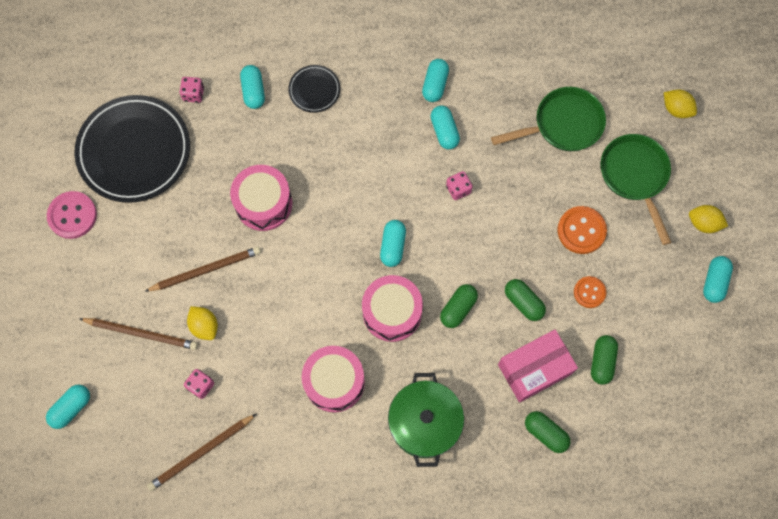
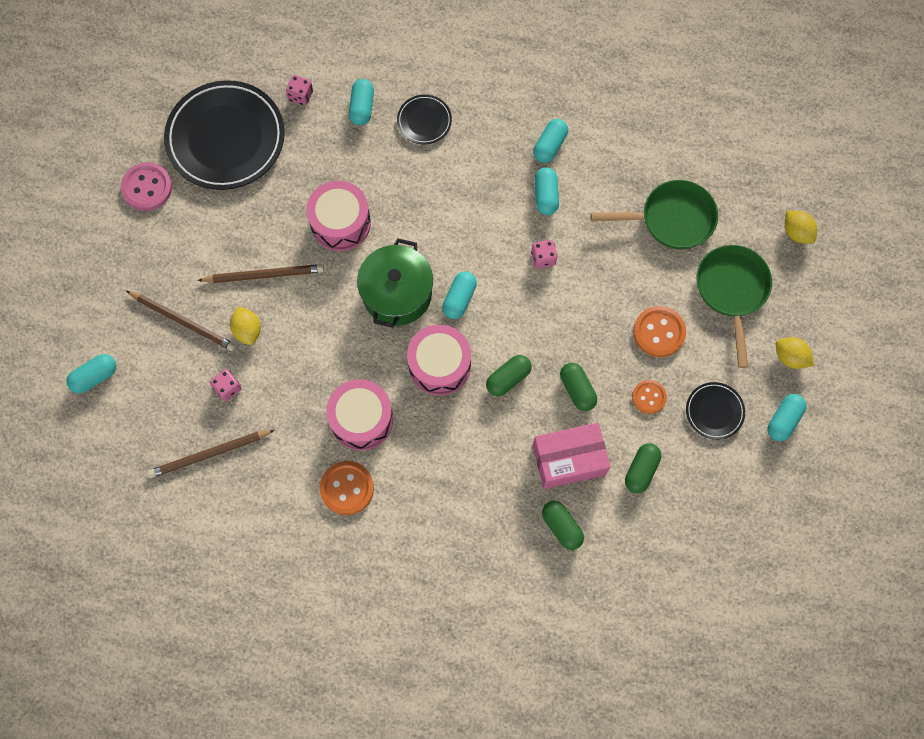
camera: 15 degrees right, 0 degrees up
green pot [388,373,464,467] -> green pot moved to [357,238,433,328]
none -> orange button [319,461,374,515]
none -> black plate [686,382,745,440]

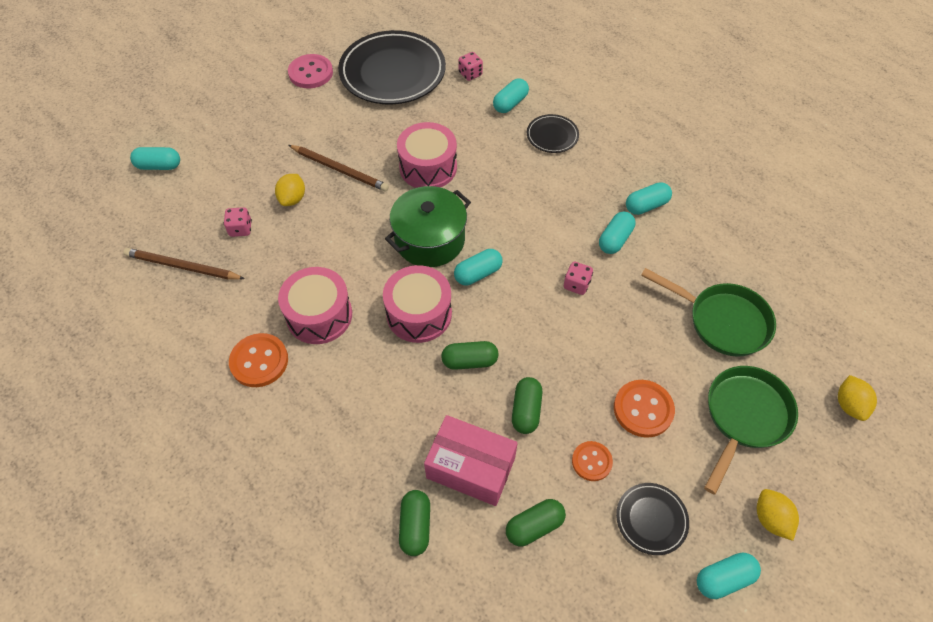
camera: 35 degrees right, 15 degrees down
brown pencil [126,291,236,351] -> none

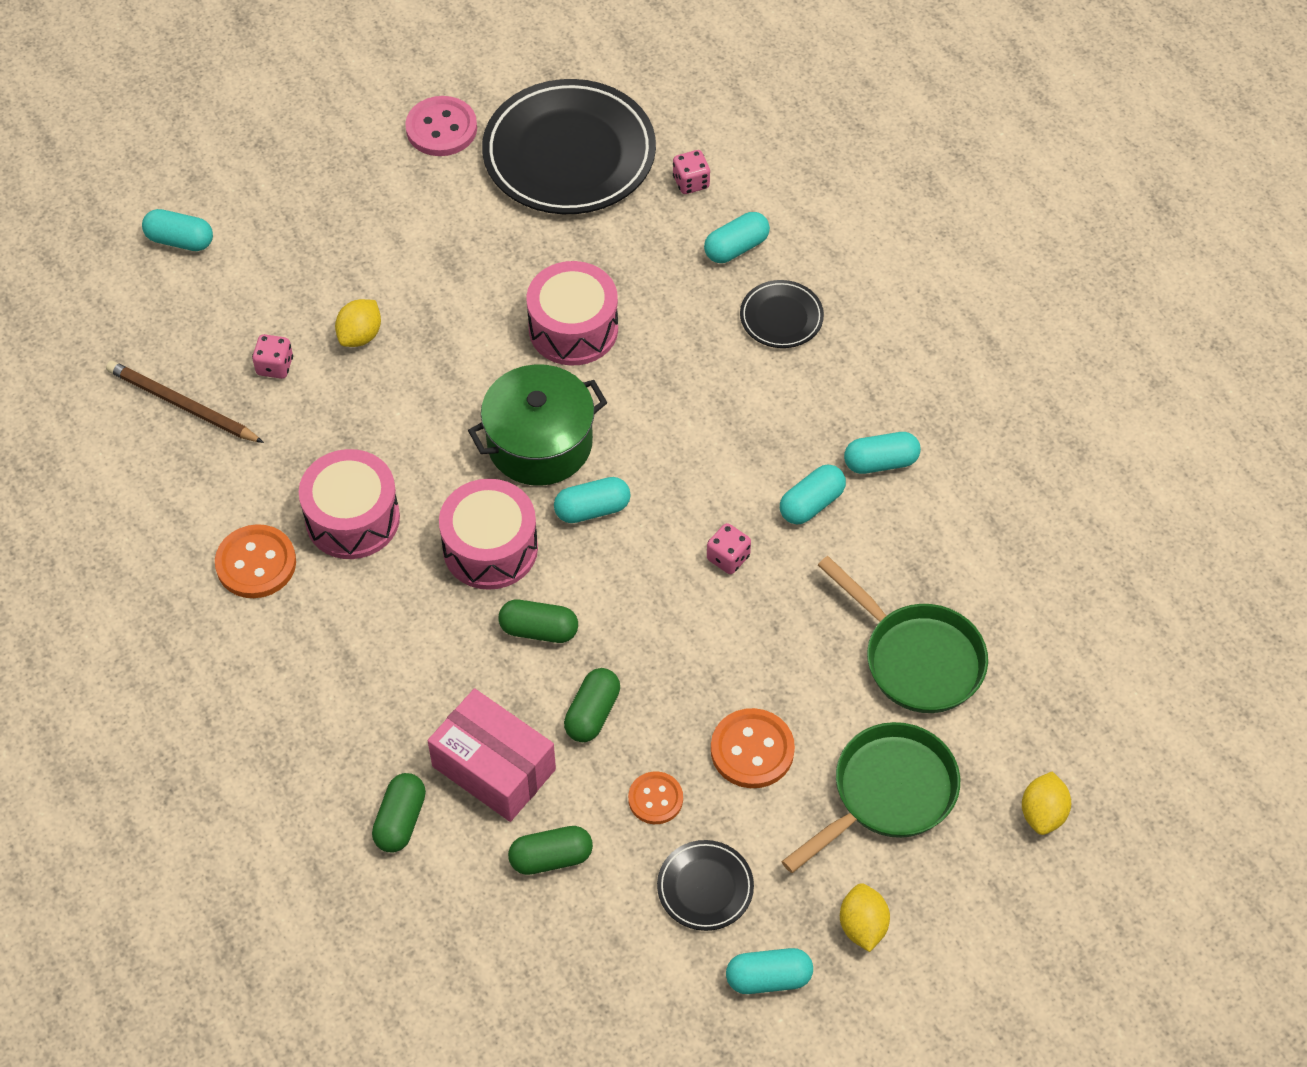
camera: 15 degrees right, 0 degrees up
brown pencil [289,145,389,191] -> none

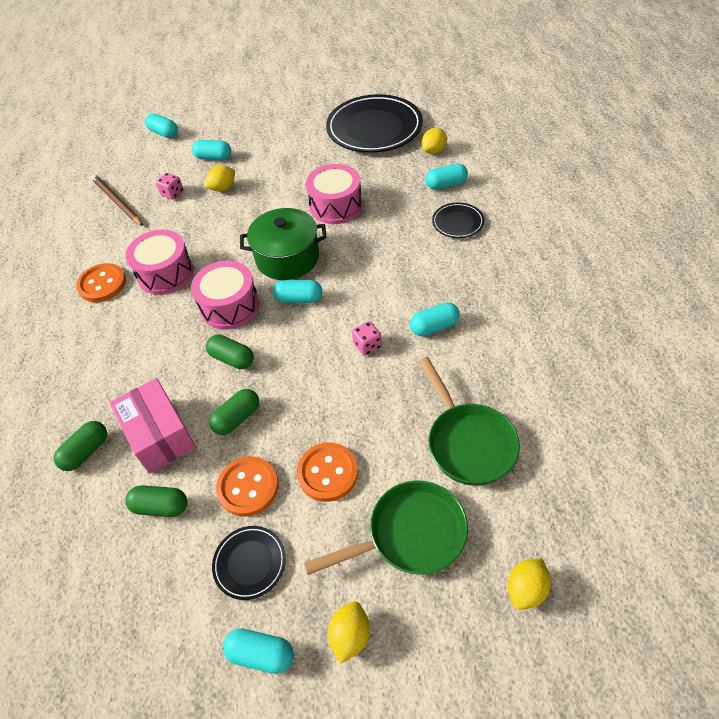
camera: 25 degrees right, 5 degrees down
pink button [405,96,477,156] -> none
orange button [628,771,683,824] -> orange button [216,456,279,517], size x1.54
pink dice [673,150,710,194] -> yellow lemon [422,128,447,154]
turquoise capsule [844,432,921,474] -> turquoise capsule moved to [192,140,232,160]

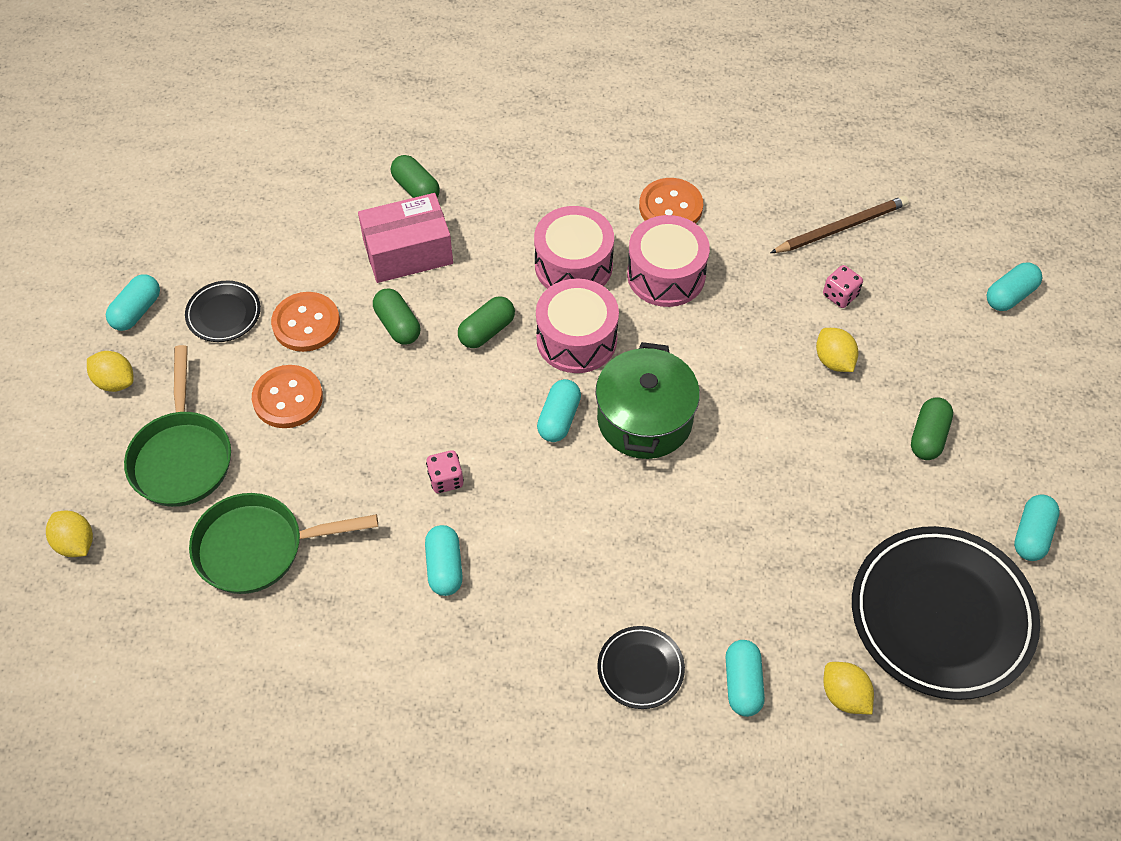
camera: 100 degrees right, 5 degrees up
green capsule [125,485,187,517] -> green capsule moved to [911,397,953,460]
turquoise capsule [192,140,232,160] -> turquoise capsule moved to [1014,494,1060,561]
pink drum [306,164,362,224] -> pink drum moved to [534,206,614,289]

